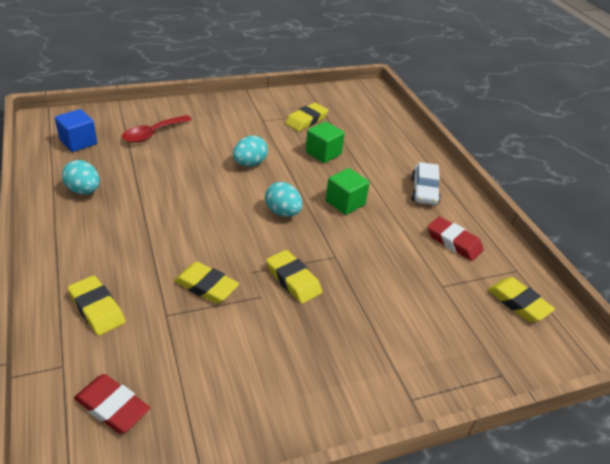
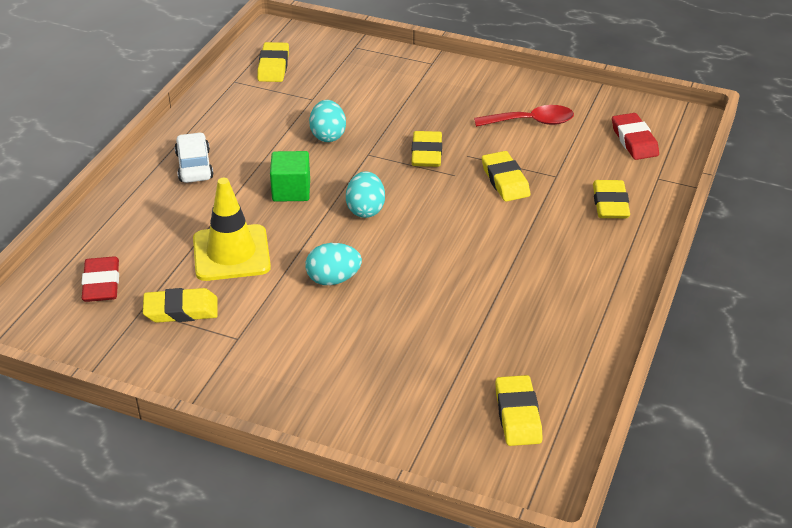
camera: 135 degrees left, 0 degrees up
blue cube [55,109,97,152] -> yellow eraser [495,375,543,446]
turquoise egg [62,160,100,194] -> turquoise egg moved to [309,100,346,142]
red spoon [122,115,192,143] -> red spoon moved to [474,105,574,127]
green cube [305,121,345,163] -> yellow traffic cone [193,178,271,281]
white car [411,162,441,205] -> white car turned 60 degrees counterclockwise [175,132,213,183]
red eraser [427,216,484,261] -> red eraser moved to [81,256,119,302]

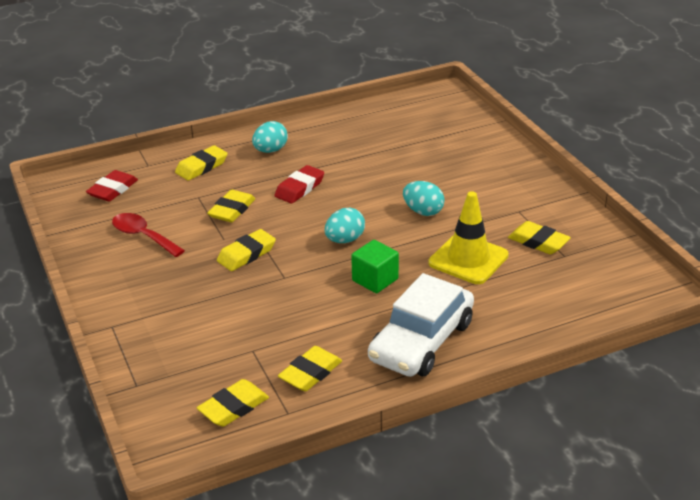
camera: 135 degrees left, 5 degrees down
red eraser [81,256,119,302] -> red eraser moved to [275,165,324,204]
white car [175,132,213,183] -> white car [368,273,474,377], size x1.80
turquoise egg [309,100,346,142] -> turquoise egg moved to [252,121,288,153]
yellow eraser [495,375,543,446] -> yellow eraser moved to [278,346,342,391]

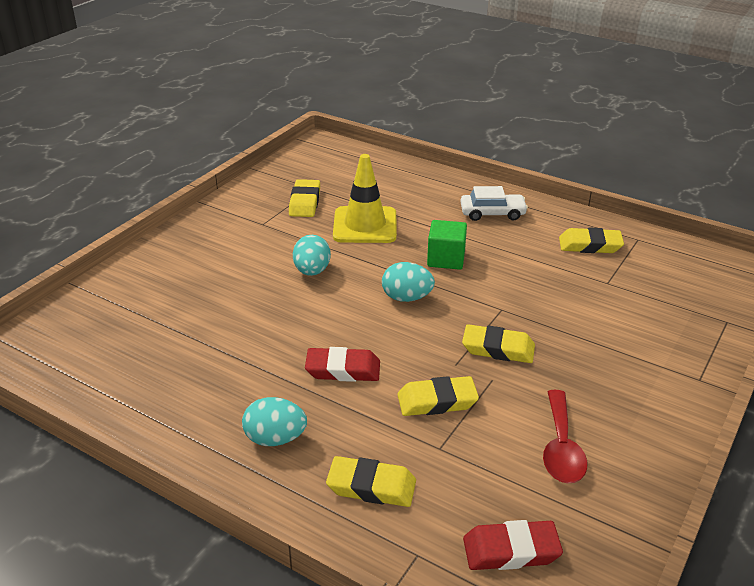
camera: 125 degrees left, 0 degrees up
yellow eraser [197,379,269,427] -> none
white car [368,273,474,377] -> white car [460,186,528,221], size x0.56

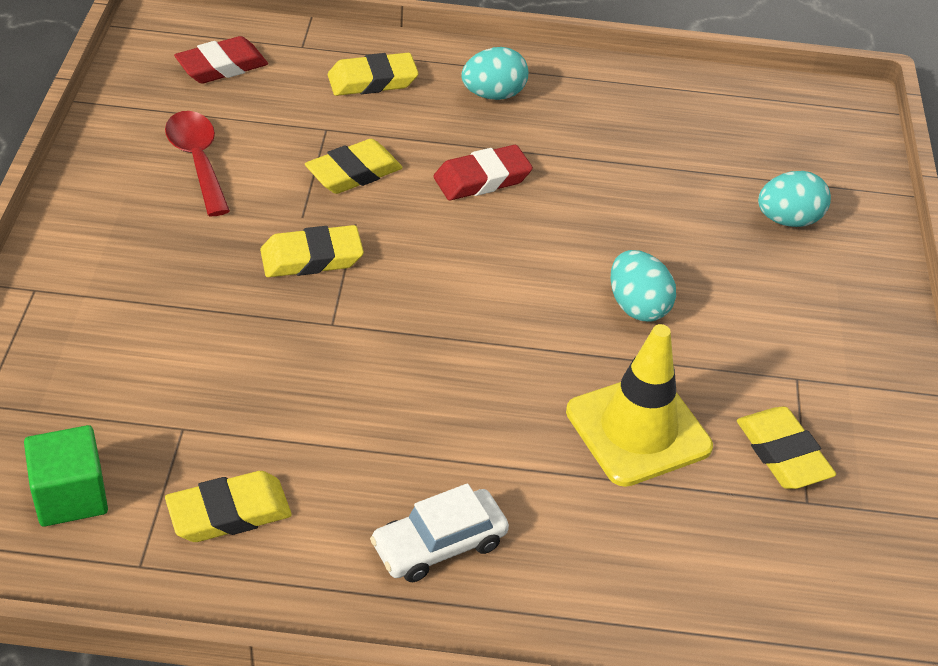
camera: 150 degrees right, 10 degrees up
turquoise egg [382,262,435,302] -> turquoise egg moved to [758,171,831,227]
green cube [427,220,467,270] -> green cube moved to [24,425,108,527]

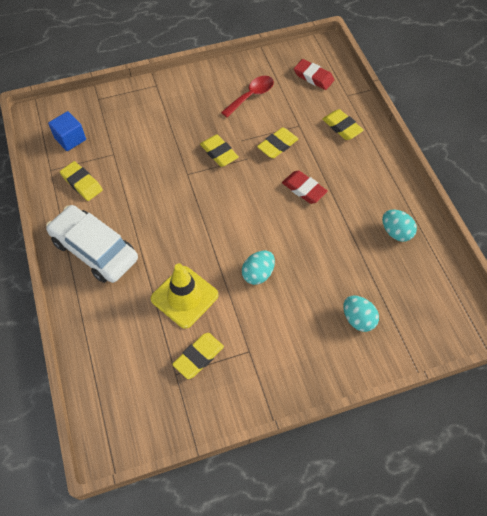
camera: 70 degrees right, 15 degrees up
green cube [24,425,108,527] -> blue cube [48,111,86,151]
yellow eraser [305,139,403,194] -> yellow eraser turned 75 degrees counterclockwise [257,127,298,158]
white car [370,483,509,582] -> white car [46,205,138,283], size x1.80
turquoise egg [461,47,528,100] -> turquoise egg moved to [382,210,417,242]

